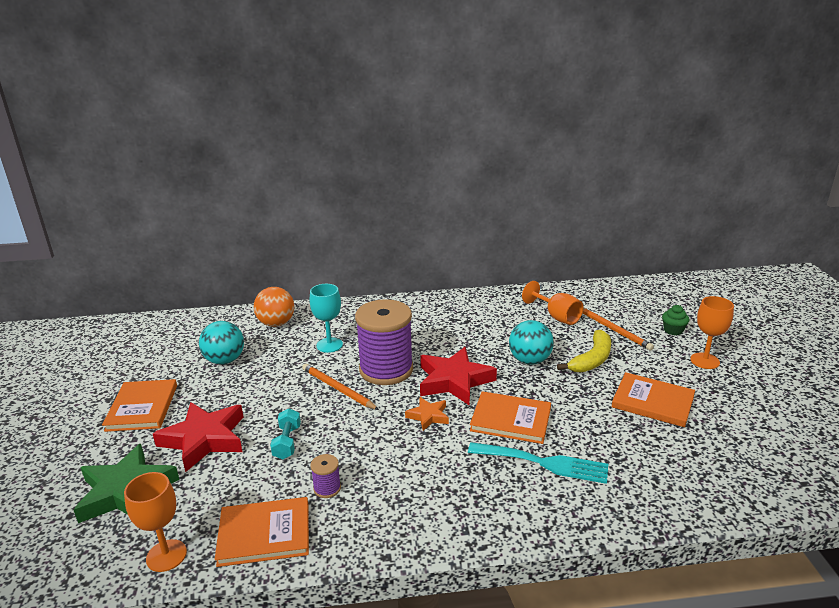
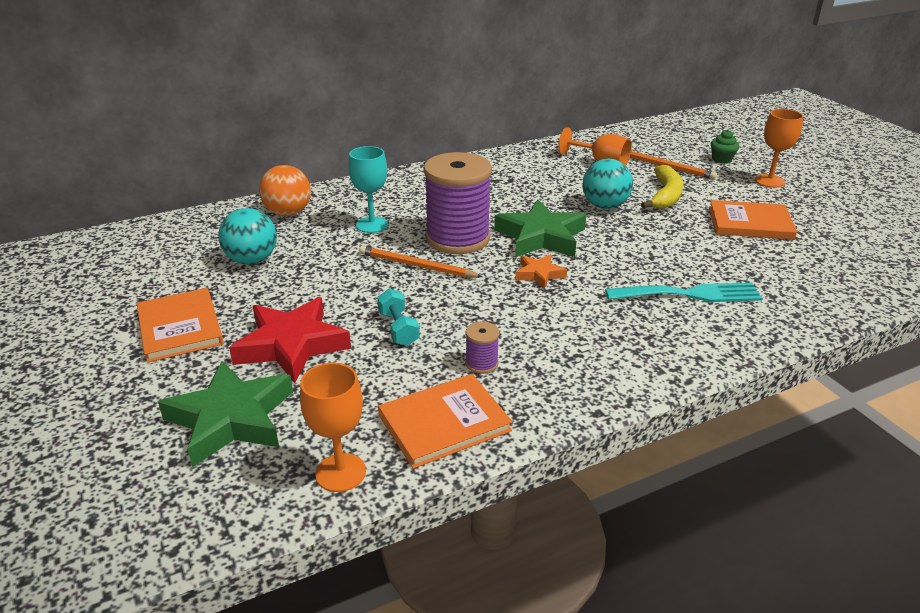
camera: 20 degrees left, 5 degrees up
red star [420,347,497,405] -> green star [494,200,586,257]
orange book [470,391,551,444] -> none

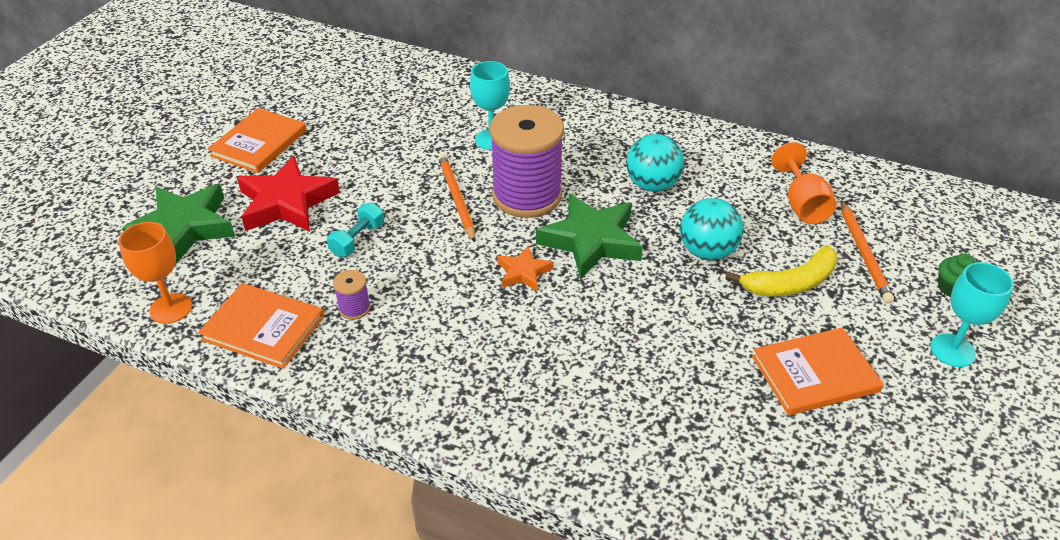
camera: 50 degrees right, 10 degrees up
turquoise ball [218,208,277,265] -> turquoise ball moved to [626,134,684,192]
orange ball [259,165,311,216] -> none
turquoise fork [605,283,763,302] -> none
orange book [709,200,797,240] -> orange book turned 75 degrees counterclockwise [752,328,883,416]
orange goblet [755,109,803,188] -> turquoise goblet [931,262,1014,367]

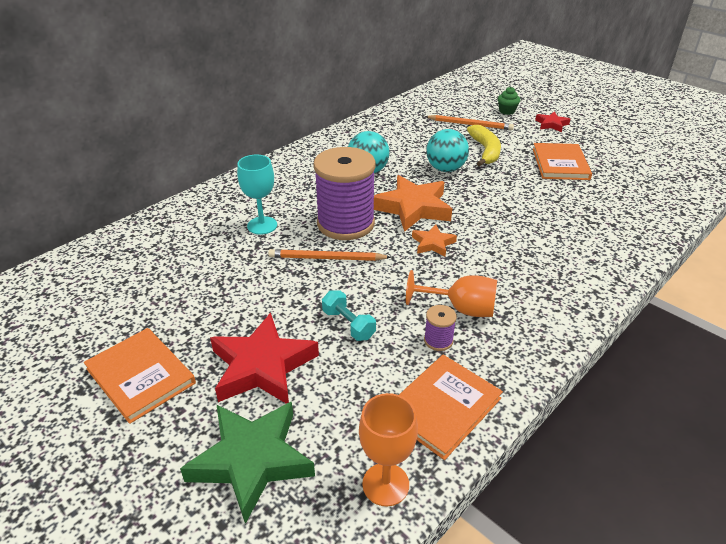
camera: 70 degrees left, 5 degrees down
green star [536,194,643,279] -> orange star [374,175,452,232]
orange goblet [771,142,837,224] -> orange goblet moved to [406,270,497,317]
turquoise goblet [931,262,1014,367] -> red star [535,112,571,132]

